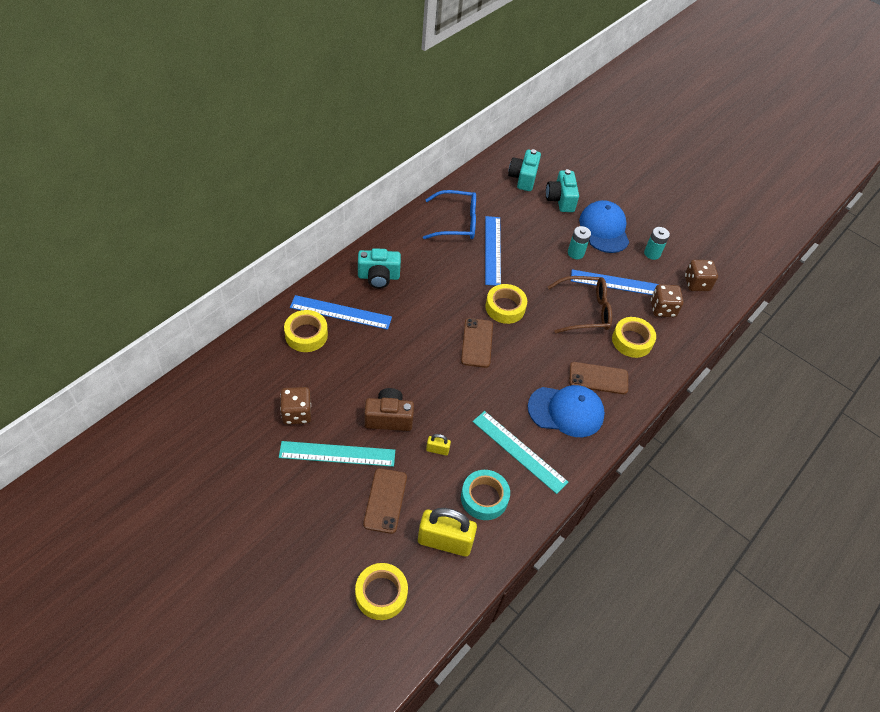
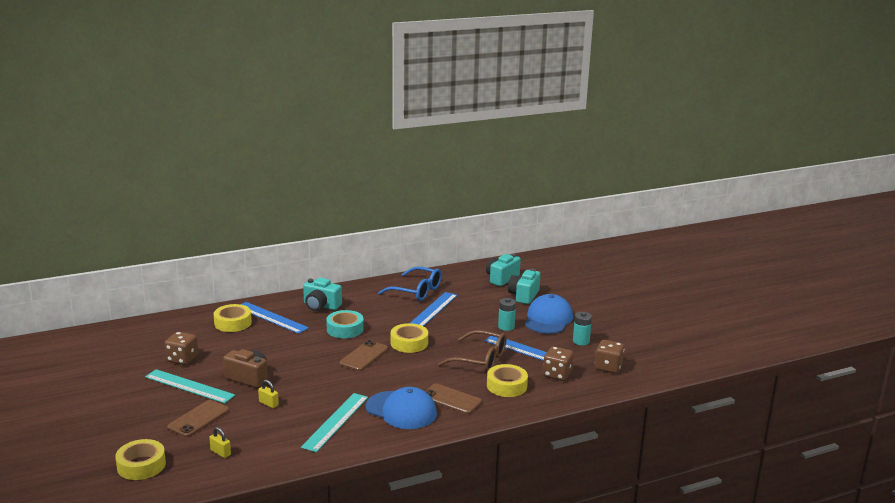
camera: 30 degrees right, 30 degrees down
yellow padlock [418,508,477,556] -> yellow padlock [209,427,231,458], size x0.45
turquoise tape [461,470,510,520] -> turquoise tape moved to [326,310,364,338]
turquoise ruler [473,411,568,494] -> turquoise ruler turned 45 degrees clockwise [301,393,368,452]

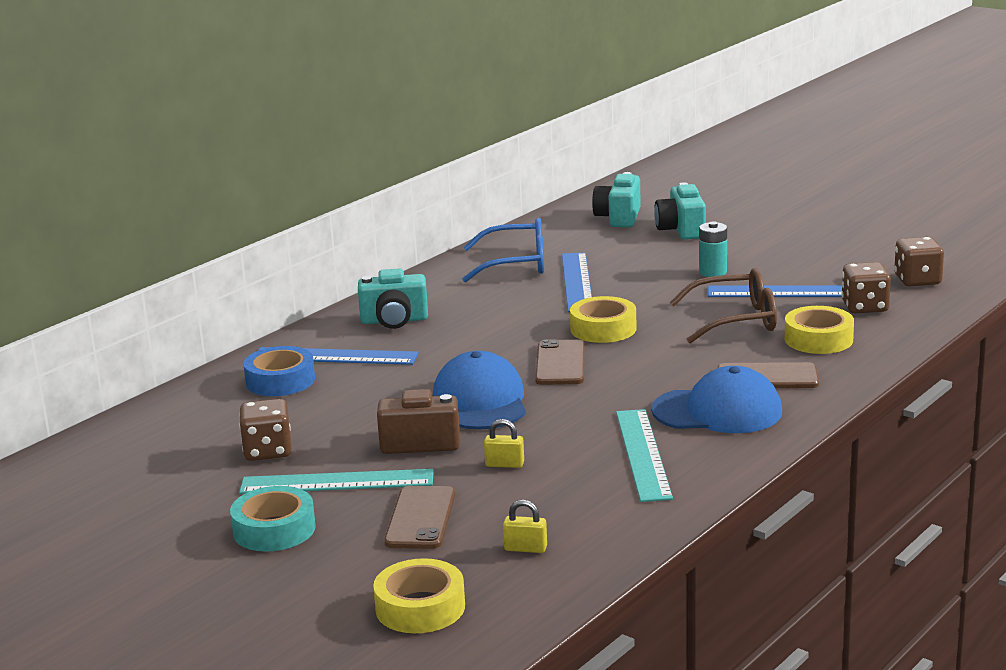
camera: 25 degrees left, 0 degrees up
yellow tape [214,304,252,332] -> blue tape [243,346,315,396]
turquoise tape [326,310,364,338] -> turquoise tape moved to [230,486,316,551]
blue cap [525,294,573,334] -> blue cap moved to [433,351,526,430]
turquoise battery [573,312,592,345] -> none

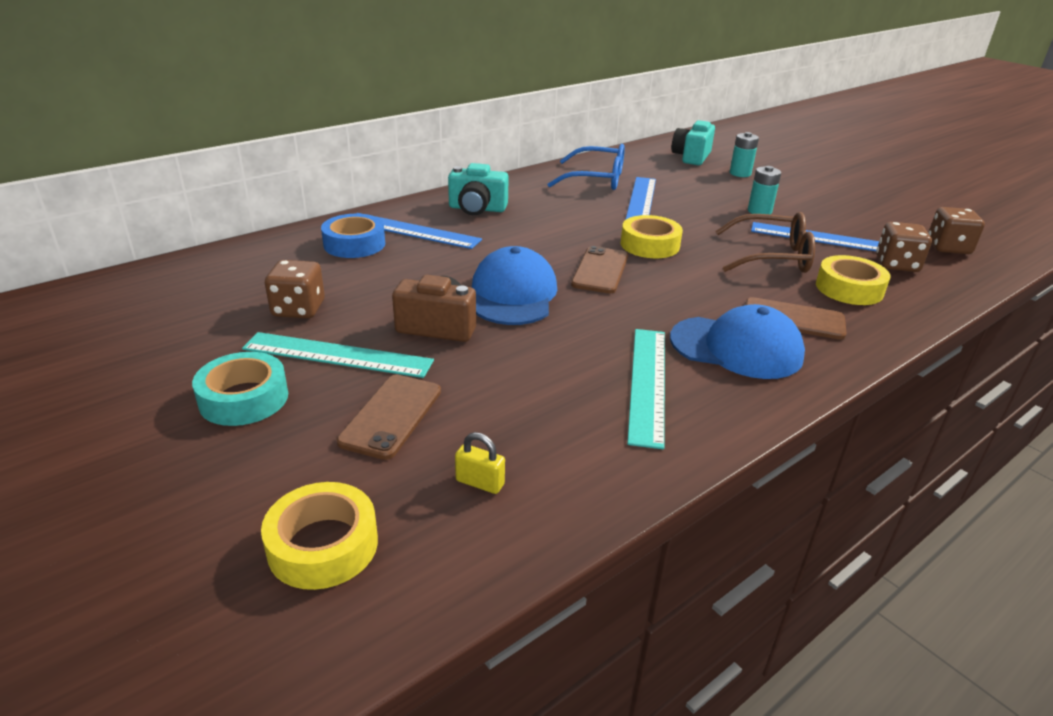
camera: 10 degrees right, 10 degrees up
yellow padlock [484,419,524,468] -> none
turquoise camera [654,182,706,240] -> turquoise battery [730,132,759,177]

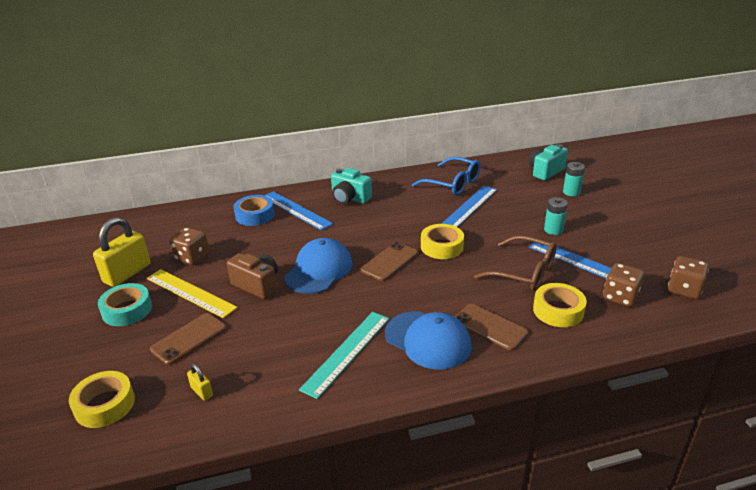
camera: 25 degrees right, 0 degrees up
turquoise ruler [242,332,434,378] -> yellow ruler [146,269,237,318]
none -> yellow padlock [93,217,151,287]

